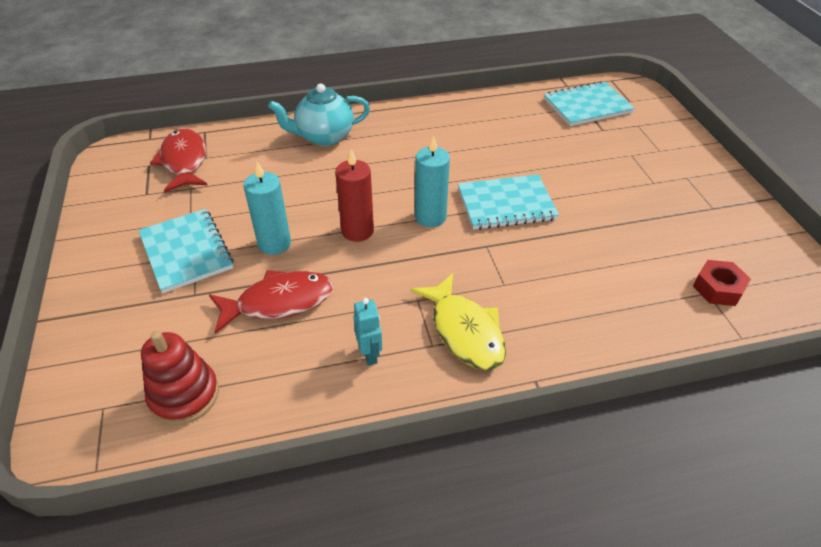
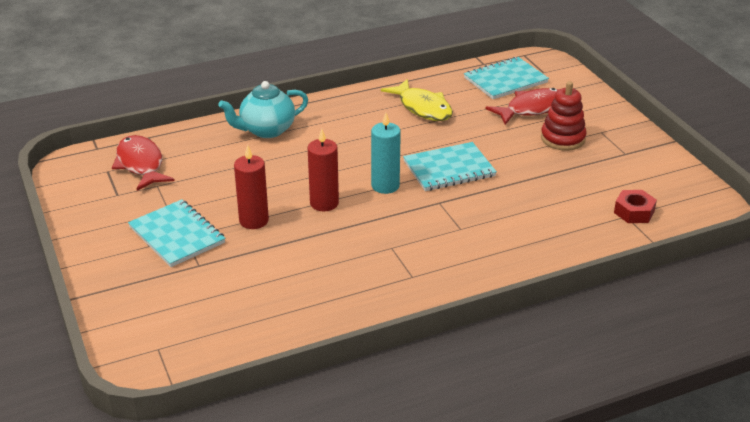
camera: 10 degrees left, 10 degrees down
red stacking toy [141,331,219,425] -> red stacking toy moved to [541,81,586,151]
red fish [209,270,333,334] -> red fish moved to [485,88,559,125]
turquoise candle [243,162,291,255] -> red candle [234,145,269,229]
turquoise robot [354,298,382,366] -> none
yellow fish [410,273,506,370] -> yellow fish moved to [381,79,453,121]

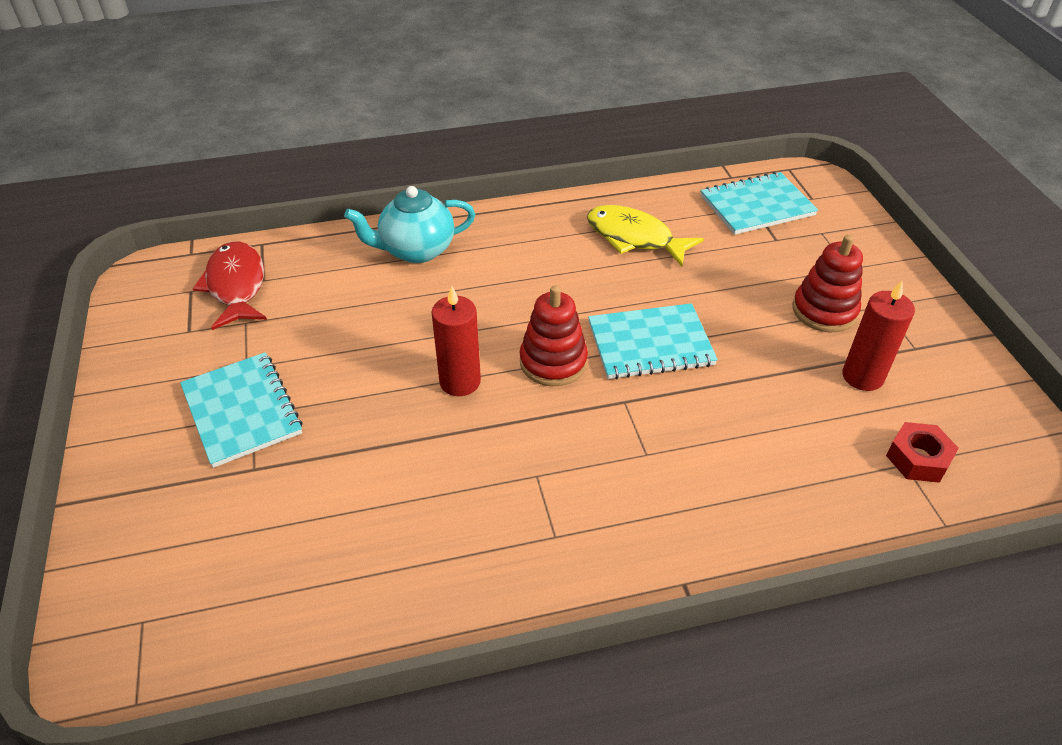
camera: 10 degrees right, 10 degrees up
red candle [234,145,269,229] -> red candle moved to [842,281,915,391]
turquoise candle [371,113,401,194] -> red stacking toy [519,285,588,386]
yellow fish [381,79,453,121] -> yellow fish turned 150 degrees clockwise [587,205,704,267]
red fish [485,88,559,125] -> none

